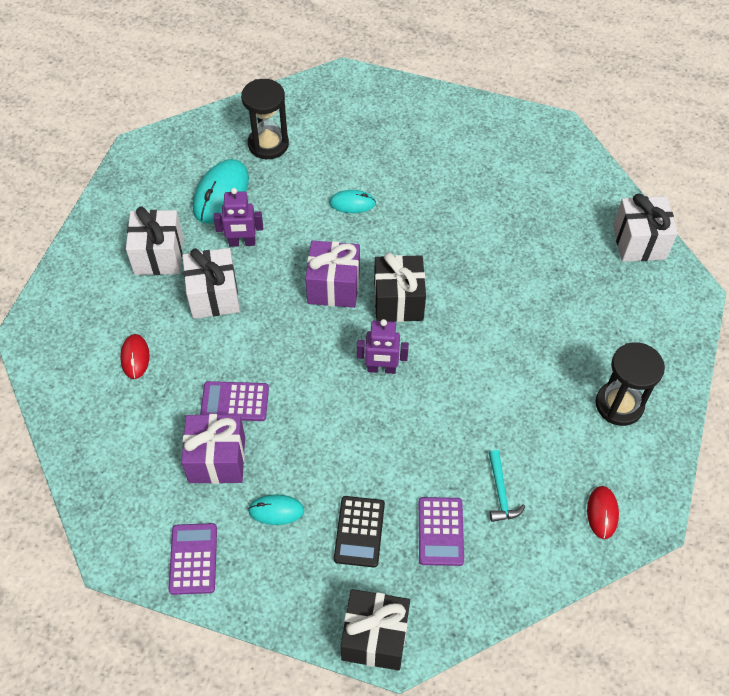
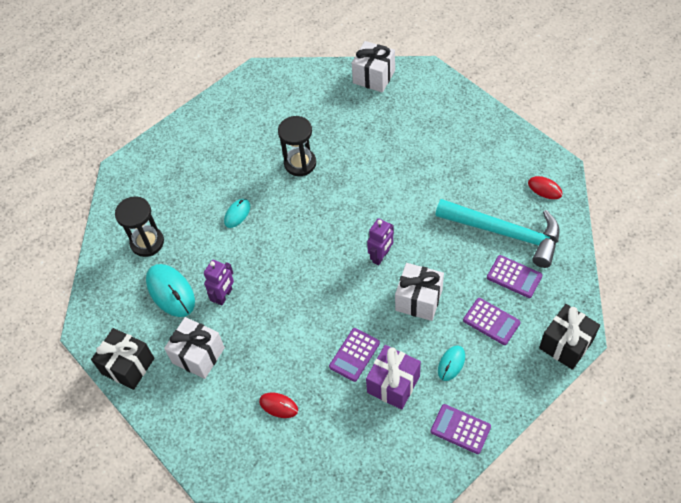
camera: 55 degrees left, 0 degrees up
white gift [182,248,240,319] -> white gift moved to [395,263,444,321]
purple gift [305,241,360,308] -> none
black calculator [334,496,385,567] -> purple calculator [463,298,521,345]
black gift [374,253,426,322] -> black gift moved to [91,328,154,390]
turquoise hammer [489,450,525,522] -> turquoise hammer [435,199,560,268], size x2.46
black hourglass [595,342,665,426] -> black hourglass moved to [278,116,316,176]

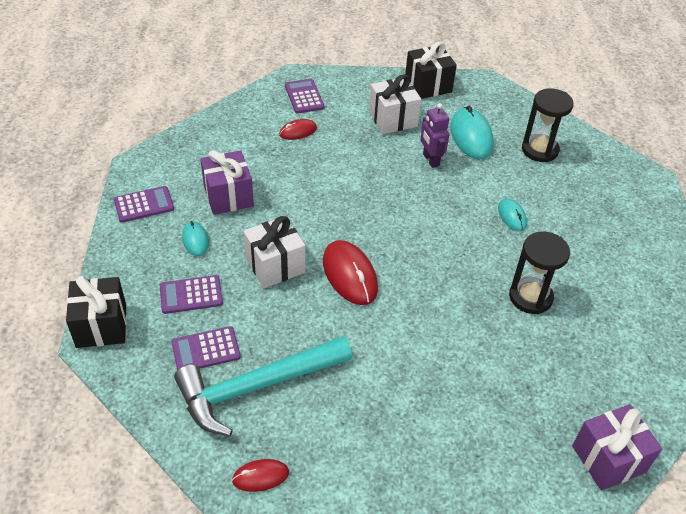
camera: 125 degrees right, 10 degrees down
turquoise mouse [146,264,195,317] -> turquoise mouse turned 75 degrees clockwise [450,106,494,159]
purple calculator [329,328,380,382] -> purple calculator moved to [285,79,324,113]
white gift [352,41,395,93] -> purple gift [572,404,662,491]
purple robot [367,218,394,265] -> red mouse [323,240,378,305]

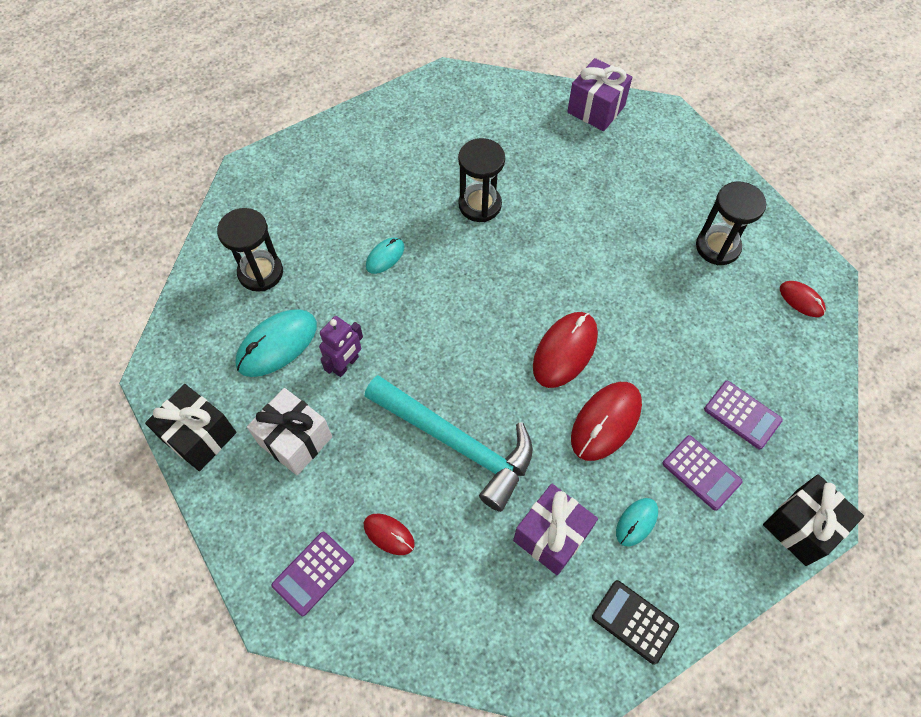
camera: 120 degrees left, 15 degrees up
purple calculator [114,186,174,223] -> black calculator [592,580,679,665]
turquoise hammer [174,336,352,436] -> turquoise hammer moved to [364,375,533,512]
white gift [243,216,305,288] -> red mouse [571,382,642,461]
none -> black hourglass [696,182,766,265]

